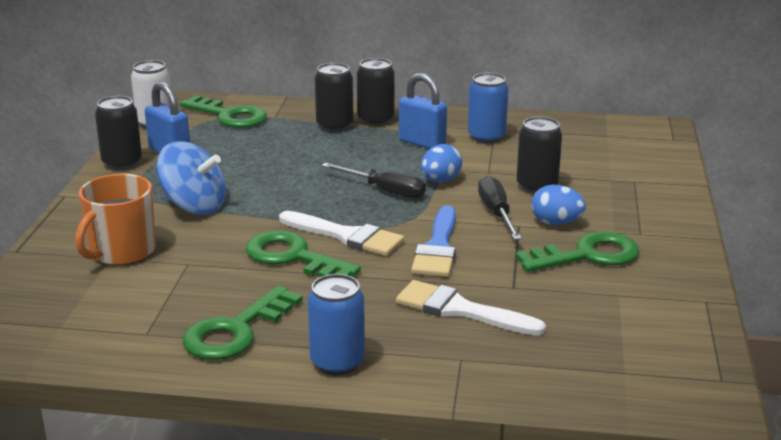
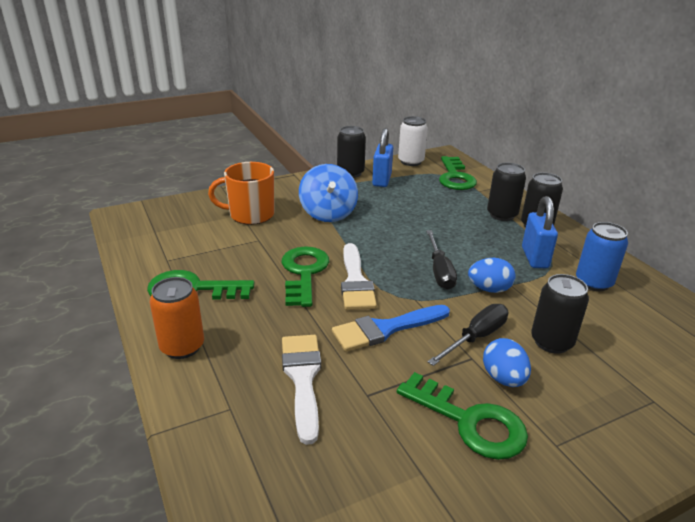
camera: 55 degrees right, 5 degrees up
blue can [308,274,365,375] -> orange can [150,277,204,359]

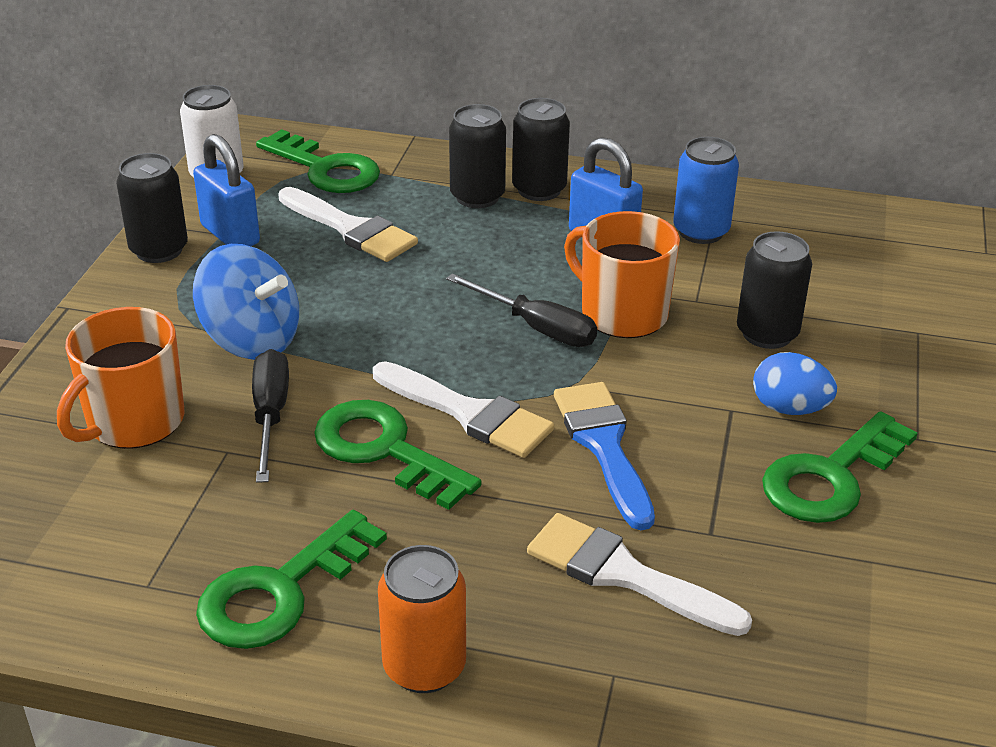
camera: 50 degrees left, 5 degrees up
blue brush [332,305,450,352] -> blue brush turned 150 degrees clockwise [554,382,655,530]
green key [397,372,528,460] -> green key turned 150 degrees clockwise [762,411,918,523]
black screwdriver [427,304,508,366] -> black screwdriver moved to [252,349,289,483]
blue egg [468,258,516,293] -> orange mug [564,211,680,338]
none -> white brush [278,187,418,262]

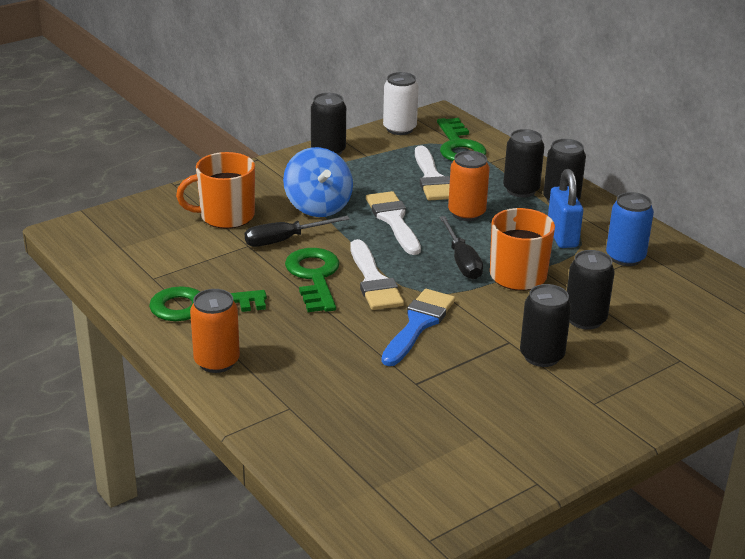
camera: 40 degrees right, 5 degrees down
blue padlock [193,134,260,246] -> none
black screwdriver [252,349,289,483] -> black screwdriver turned 150 degrees counterclockwise [245,216,350,247]
white brush [527,513,752,636] -> white brush moved to [366,191,421,255]
blue egg [753,352,837,415] -> black can [520,284,571,367]
green key [762,411,918,523] -> none
none -> orange can [448,151,490,221]

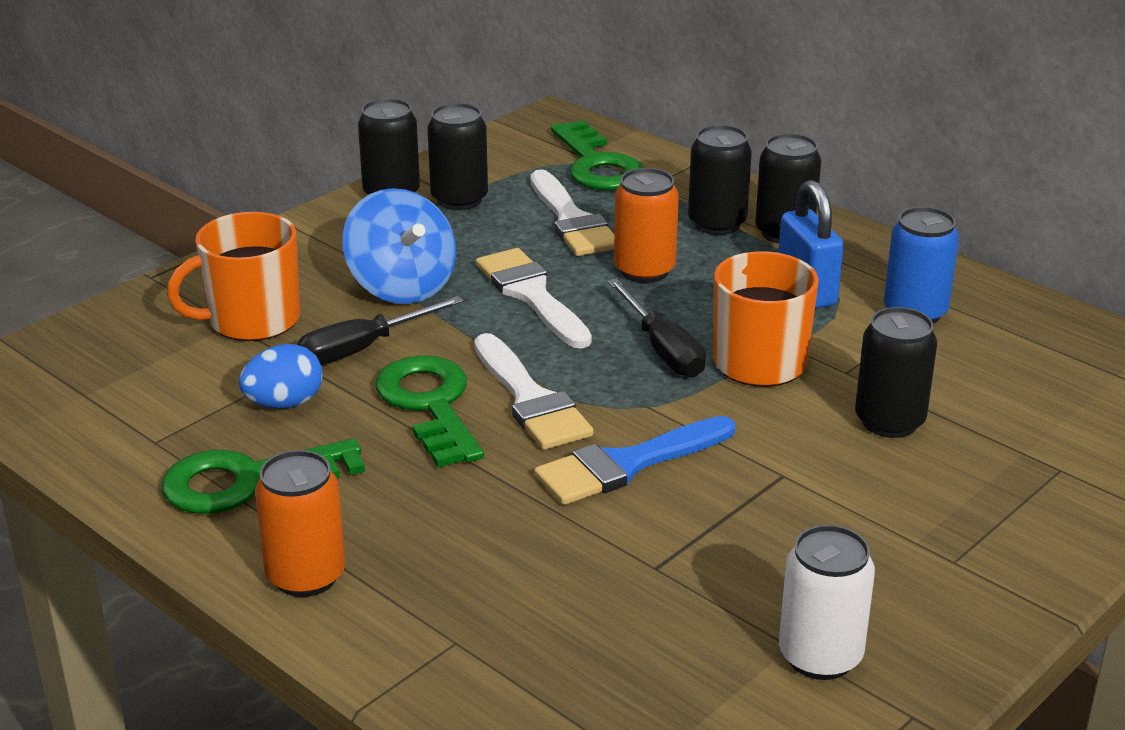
camera: 10 degrees left, 0 degrees up
blue brush [381,289,455,366] -> blue brush turned 135 degrees counterclockwise [534,416,735,505]
white can [383,72,419,135] -> white can moved to [779,525,875,680]
black can [520,284,571,367] -> black can moved to [428,103,488,210]
none -> blue egg [239,344,323,408]

